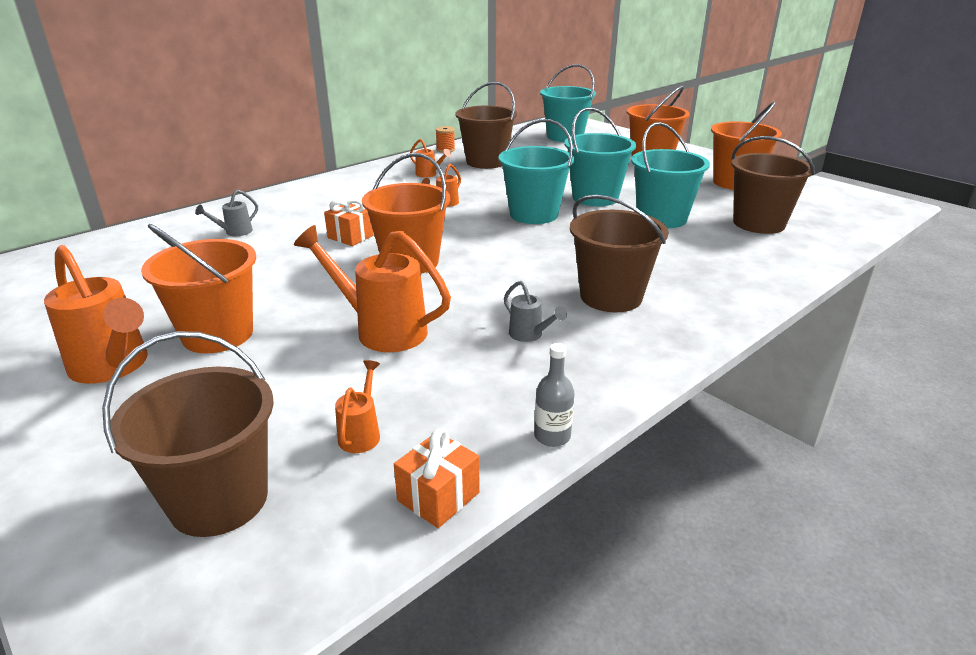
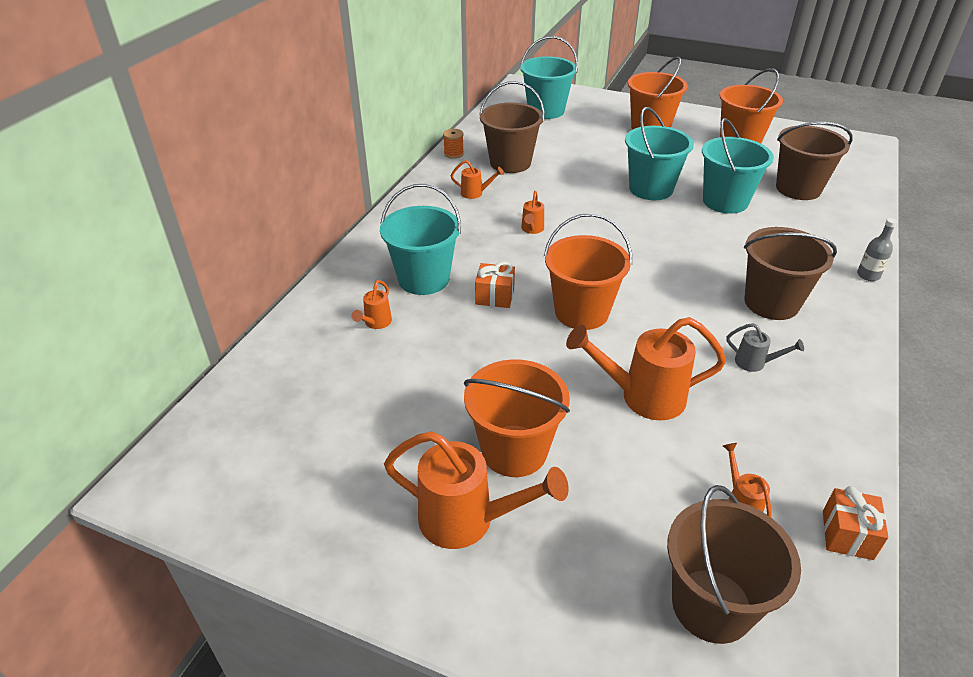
camera: 25 degrees left, 10 degrees up
grey watering can [195,189,258,236] -> orange watering can [352,280,392,329]
turquoise bucket [499,119,574,224] -> turquoise bucket moved to [380,184,461,295]
grey bottle [534,343,575,447] -> grey bottle moved to [857,218,897,281]

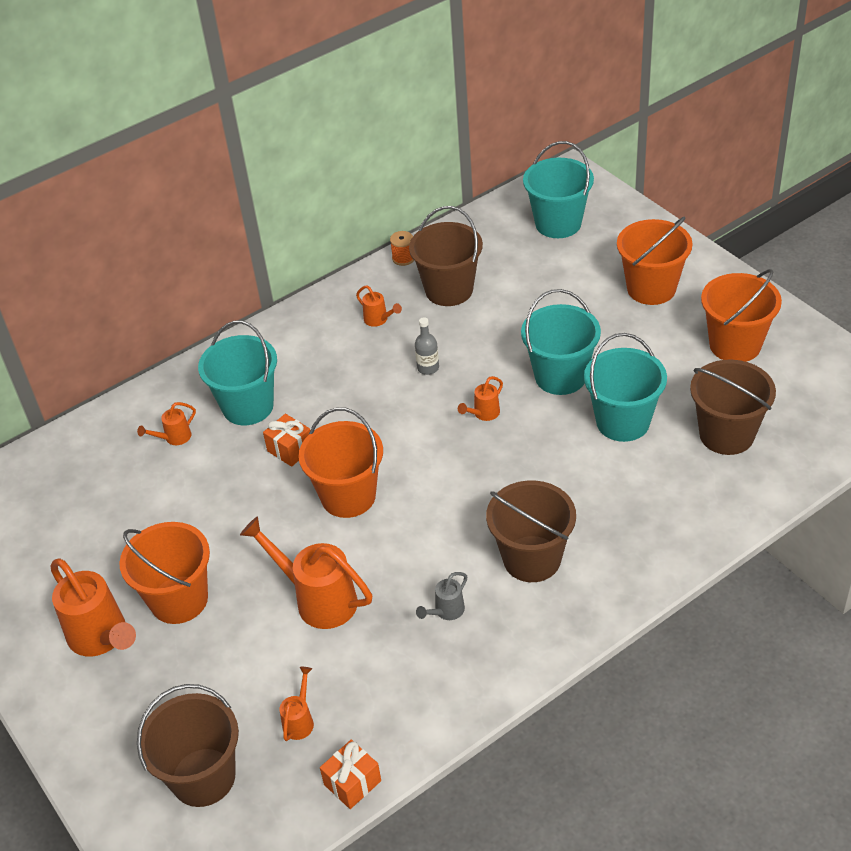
camera: 35 degrees right, 5 degrees up
orange watering can [521,191,544,234] -> orange watering can moved to [458,376,503,421]
grey watering can [726,323,804,372] -> grey watering can turned 75 degrees clockwise [416,572,467,620]
grey bottle [857,218,897,281] -> grey bottle moved to [415,317,439,375]

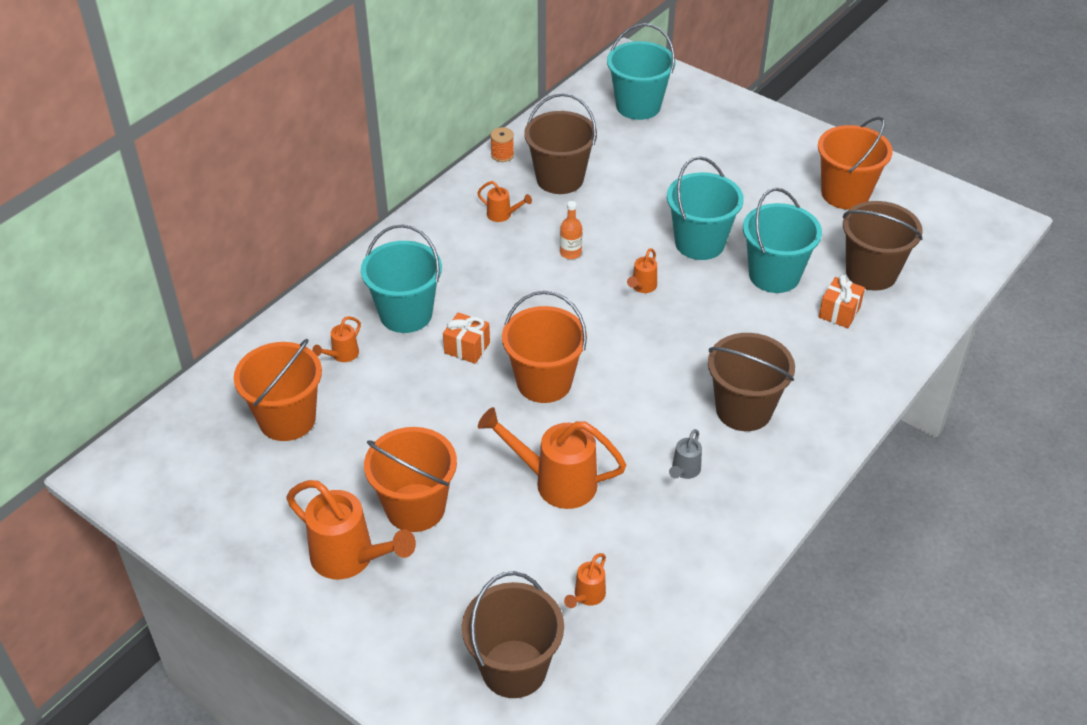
camera: 20 degrees left, 0 degrees up
orange watering can [279,667,314,741] -> orange watering can turned 150 degrees counterclockwise [564,553,606,608]
orange gift [320,739,381,809] -> orange gift moved to [819,275,865,328]
grey bottle [415,317,439,375] -> orange bottle [560,201,582,259]
orange bucket [617,216,693,305] -> orange bucket moved to [234,339,322,441]

